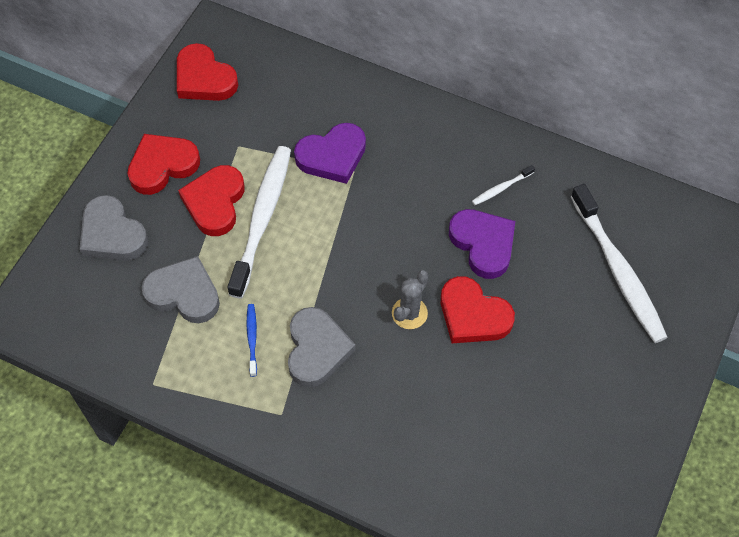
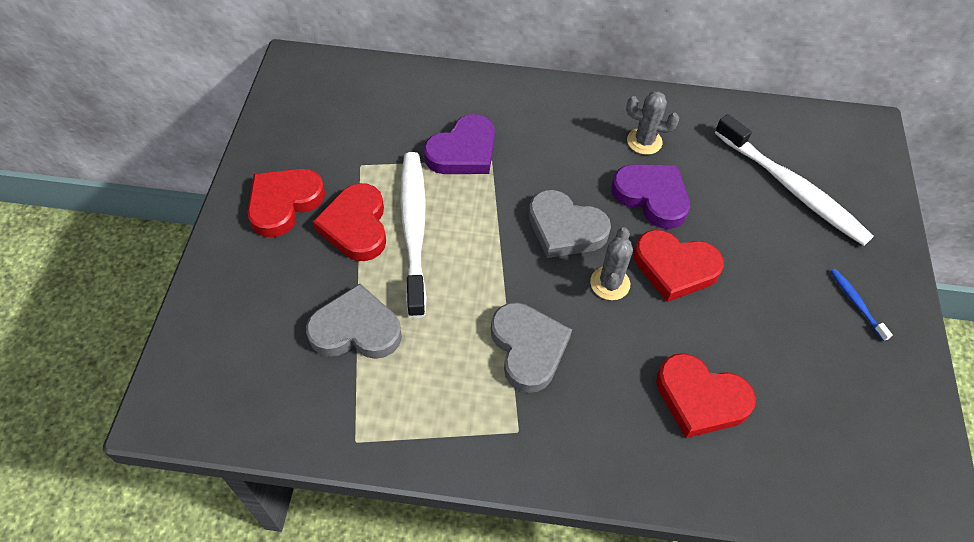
camera: 20 degrees left, 5 degrees down
grey heart [79,195,148,260] -> grey heart moved to [529,190,611,258]
red heart [177,43,238,101] -> red heart moved to [656,353,756,438]
blue toothbrush [247,304,257,377] -> blue toothbrush moved to [830,269,893,341]
white toothbrush [472,165,535,205] -> grey cactus [626,91,679,155]

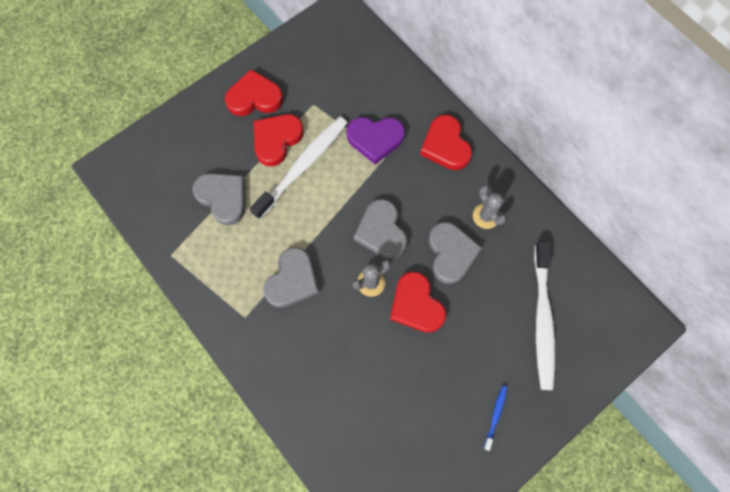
camera: 45 degrees right, 15 degrees up
purple heart [611,164,690,229] -> grey heart [428,222,482,284]
red heart [656,353,756,438] -> red heart moved to [420,114,472,170]

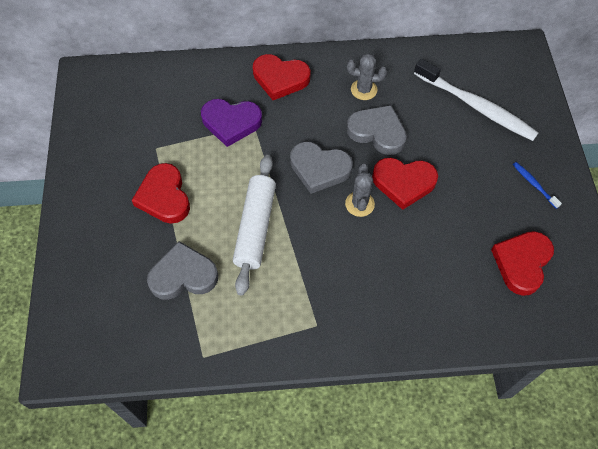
camera: 55 degrees left, 10 degrees down
red heart [225,69,283,116] -> red heart moved to [491,231,554,296]
white toothbrush [250,117,347,219] -> none
grey heart [263,247,319,308] -> none
purple heart [346,117,405,165] -> purple heart turned 60 degrees clockwise [201,99,262,147]
none -> white rolling pin [233,155,276,295]

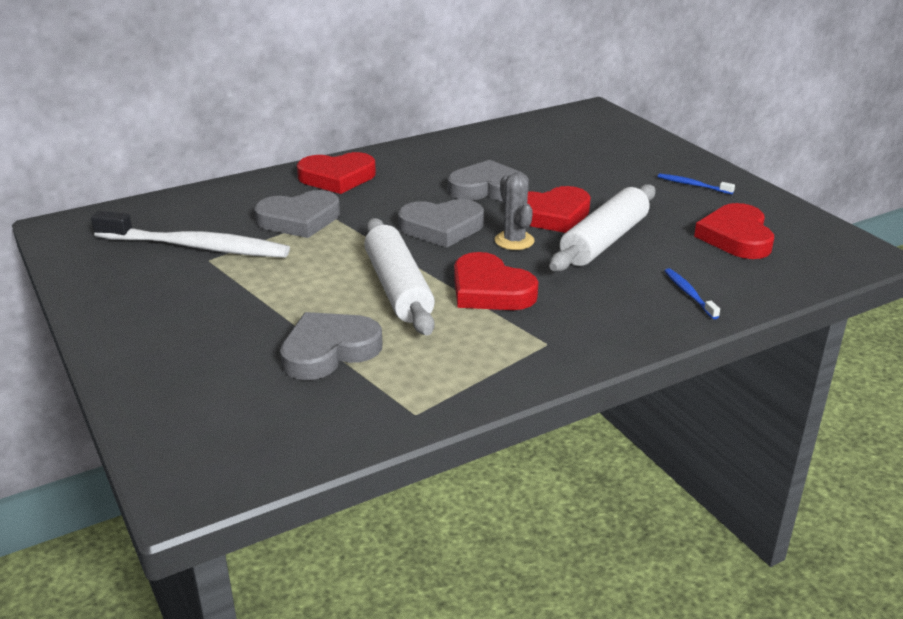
camera: 25 degrees left, 30 degrees down
red heart [132,163,190,224] -> red heart moved to [454,252,538,310]
purple heart [201,99,262,147] -> grey heart [255,190,340,238]
grey cactus [347,53,387,100] -> none
white toothbrush [414,59,539,141] -> white toothbrush moved to [91,211,290,258]
none -> white rolling pin [549,184,655,271]
none -> blue toothbrush [665,268,720,319]

